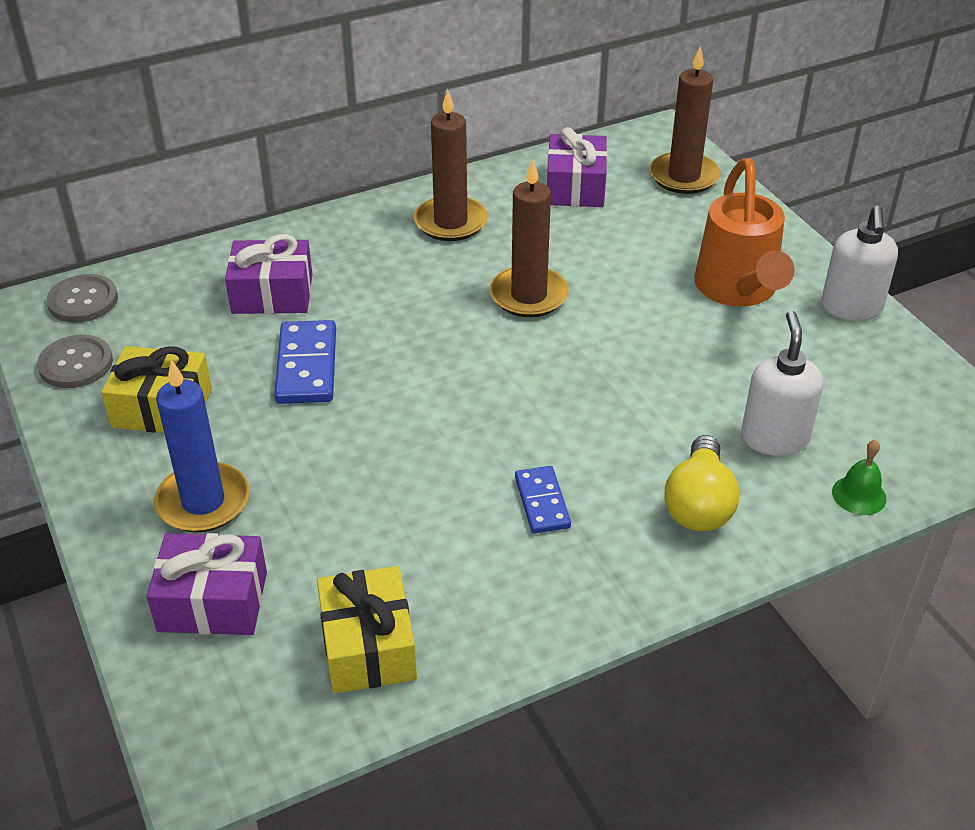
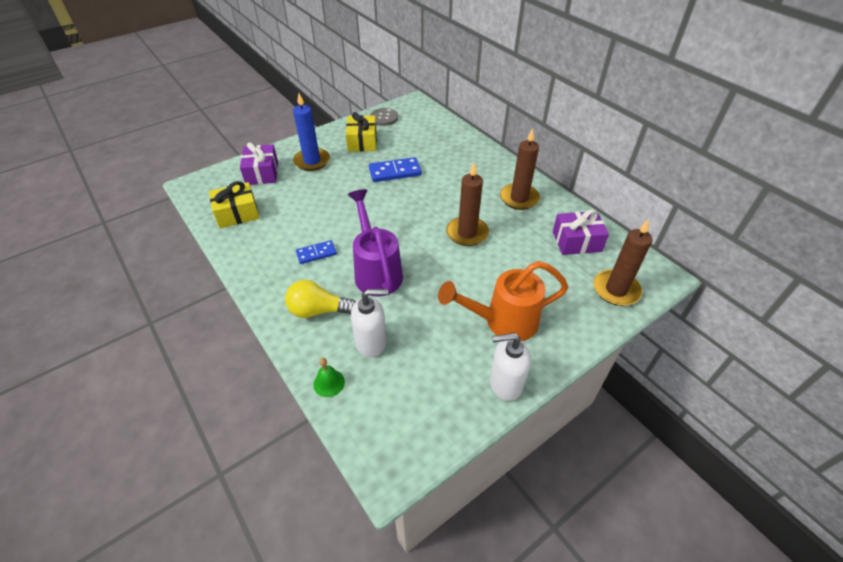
camera: 80 degrees right, 5 degrees up
grey button [46,274,118,323] -> none
purple gift [225,234,313,314] -> none
none -> purple watering can [348,189,403,296]

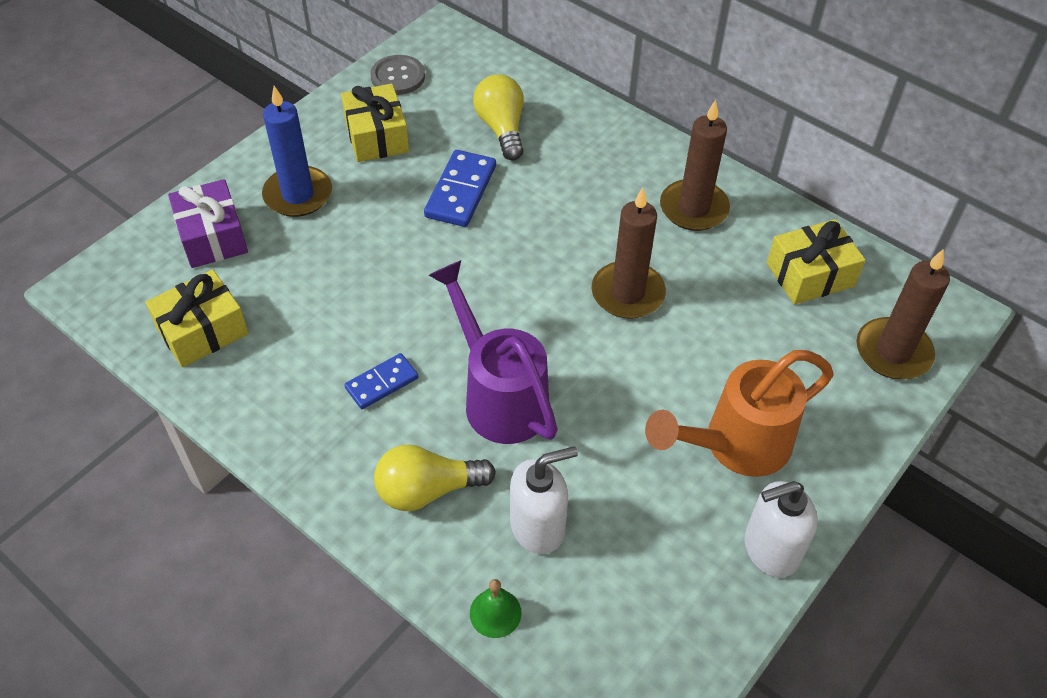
camera: 15 degrees left, 5 degrees up
blue domino [369,157,422,182] -> blue domino turned 45 degrees counterclockwise [424,150,496,227]
purple gift [553,209,609,255] -> yellow gift [767,219,866,305]
none -> yellow light bulb [473,74,524,161]

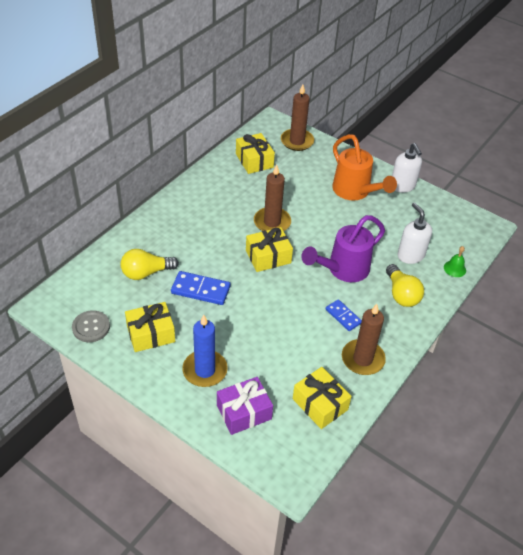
camera: 95 degrees left, 5 degrees down
brown candle [660,100,730,231] -> brown candle moved to [342,304,386,375]
none -> yellow gift [246,227,293,272]

